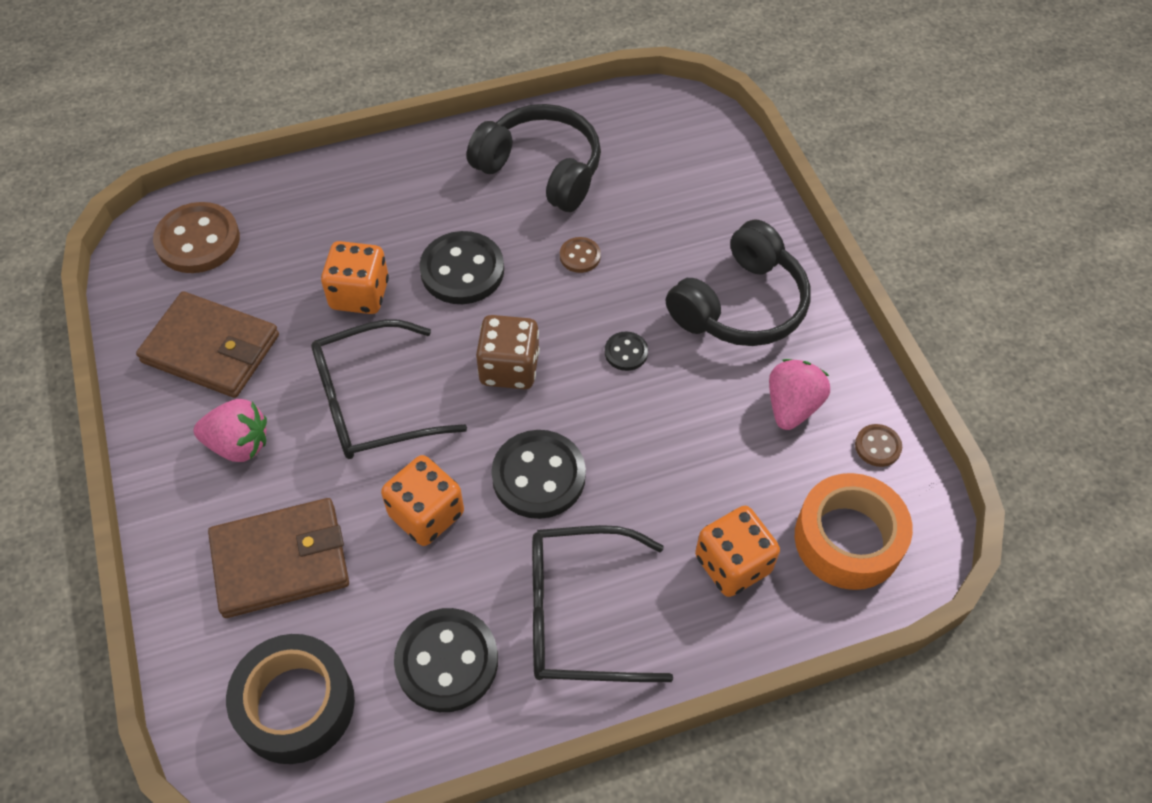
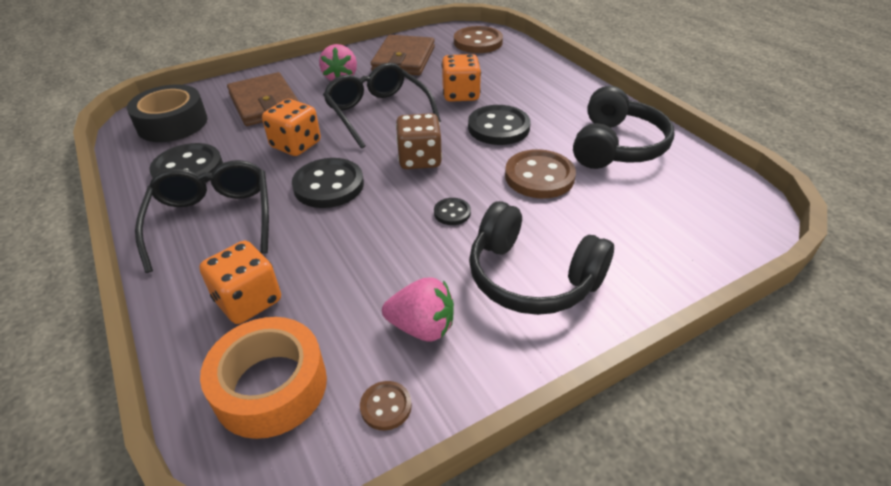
camera: 80 degrees right, 15 degrees down
brown button [560,237,601,273] -> brown button [505,149,576,199], size x2.02

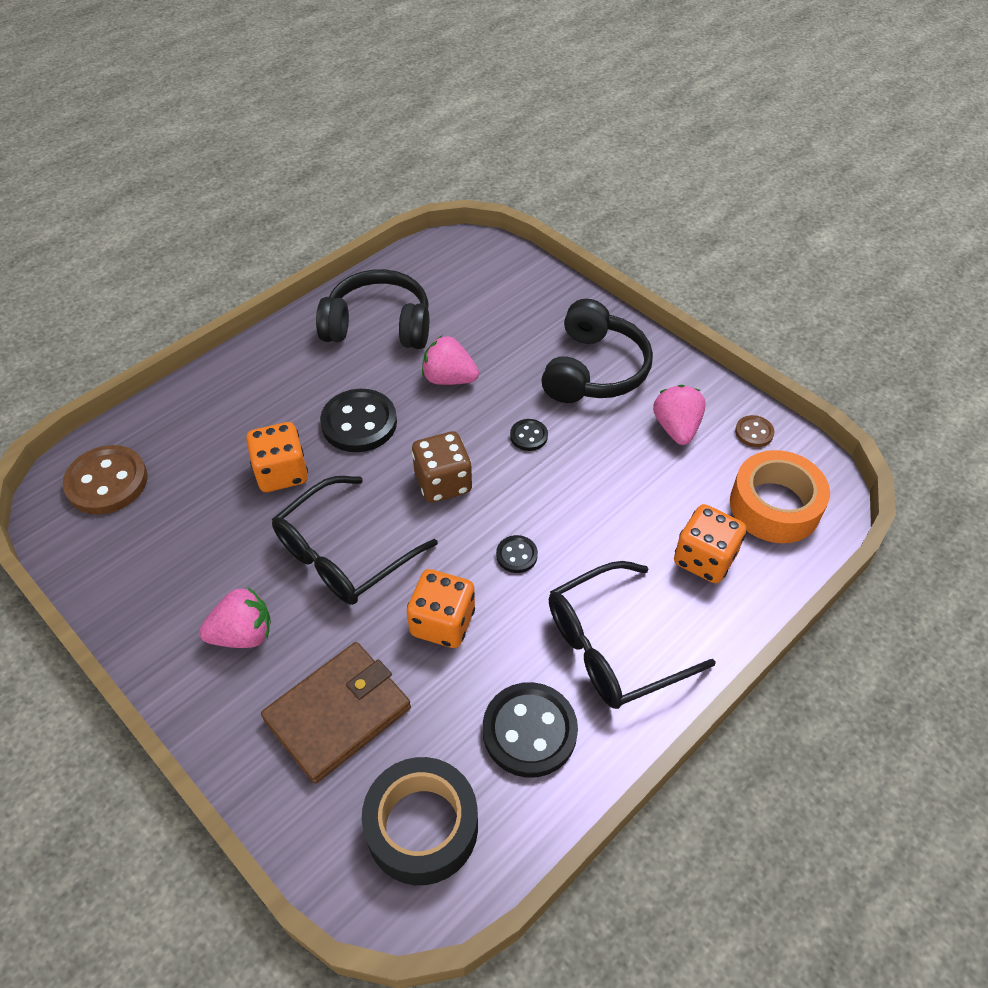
camera: 105 degrees left, 10 degrees up
black button [292,158,364,208] -> black button [496,535,538,573], size x0.50
brown wallet [371,35,435,75] -> none
brown button [505,149,576,199] -> pink strawberry [422,336,479,385]

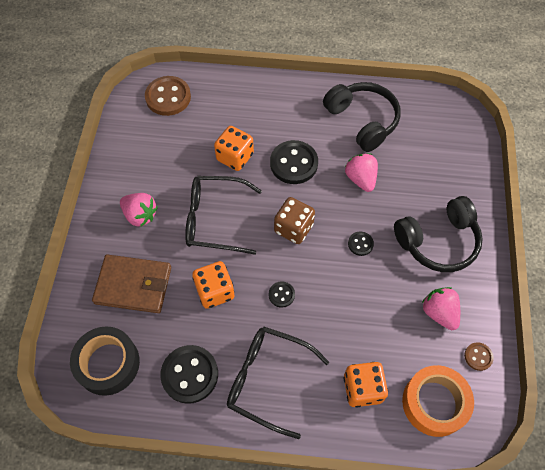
camera: 50 degrees right, 10 degrees up
pink strawberry [653,385,706,445] -> pink strawberry turned 75 degrees counterclockwise [422,287,460,330]

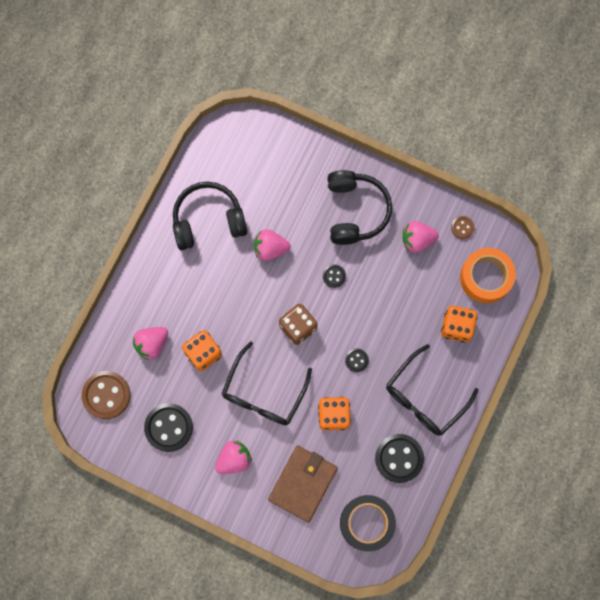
camera: 70 degrees left, 15 degrees up
black button [270,140,318,184] -> black button moved to [144,403,193,452]
none -> pink strawberry [133,327,168,360]

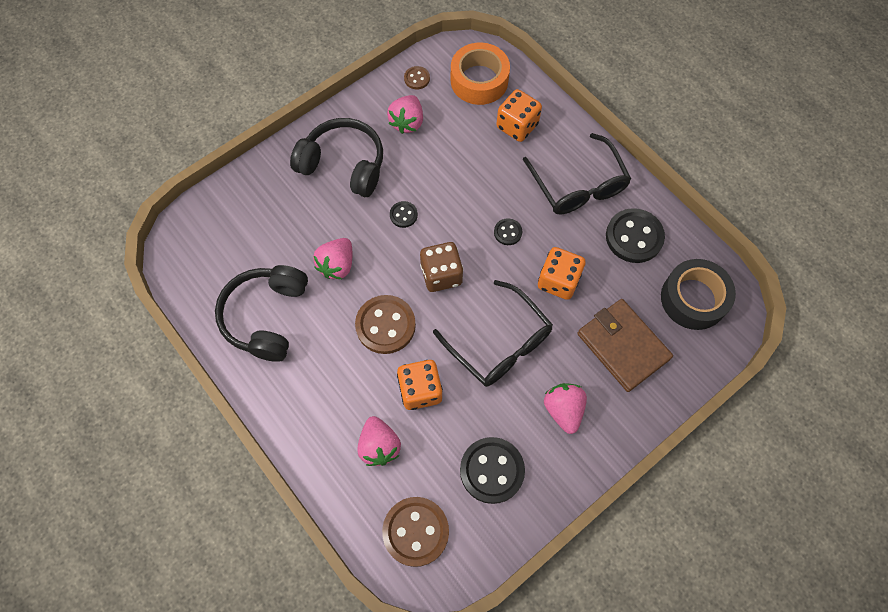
camera: 65 degrees left, 10 degrees down
none -> brown button [355,295,416,354]

